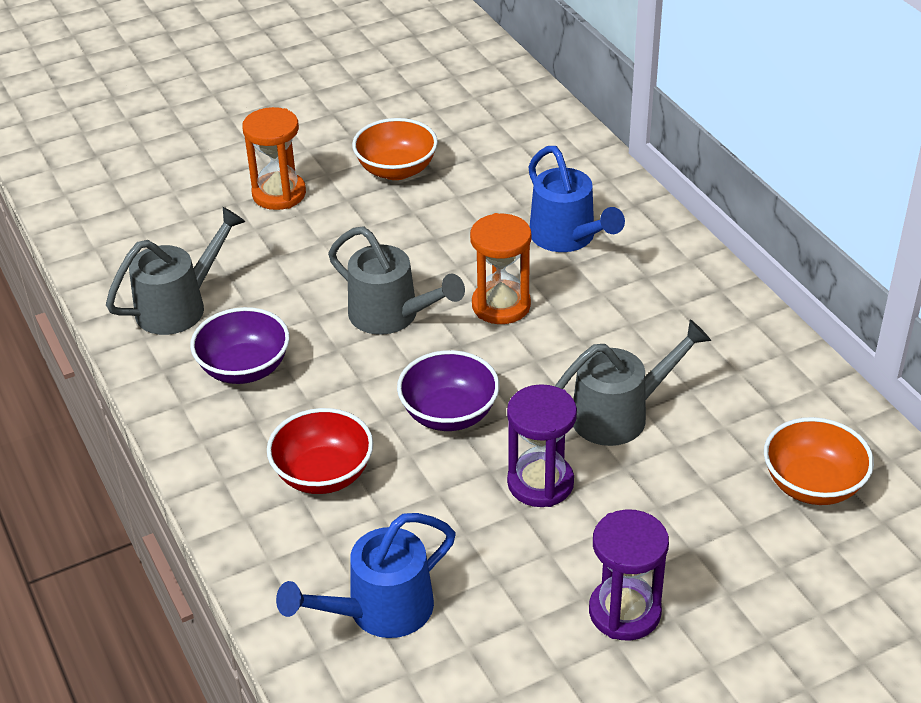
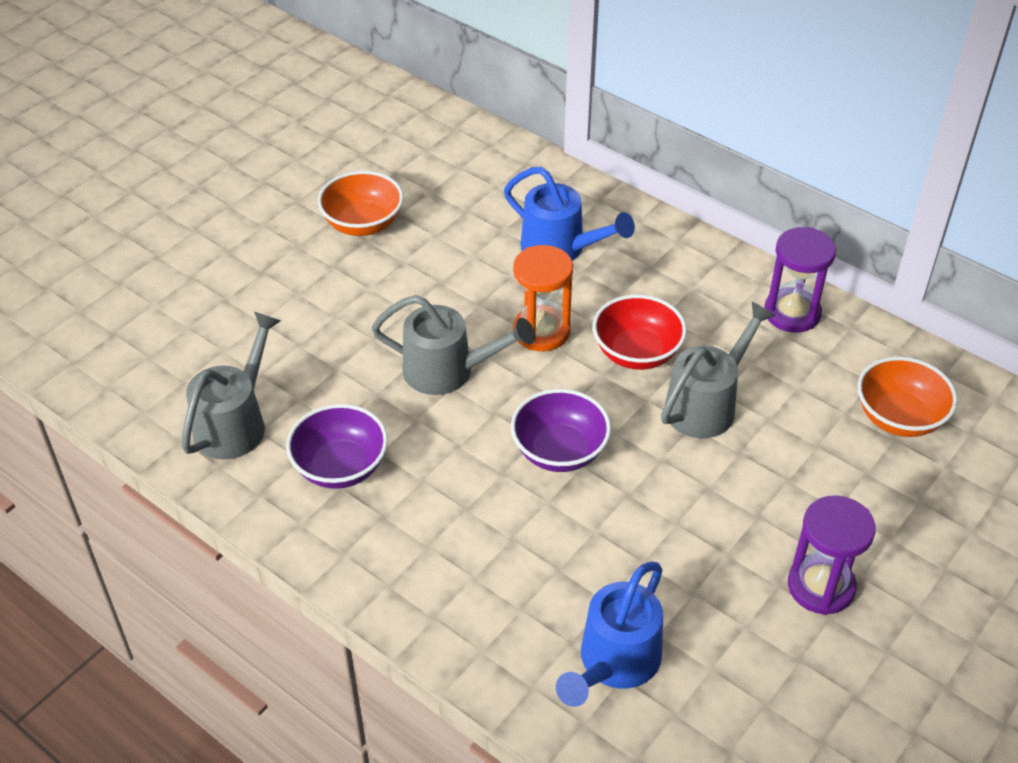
camera: 25 degrees left, 5 degrees up
orange hourglass [242,107,306,210] -> none
red bowl [267,408,373,494] -> red bowl moved to [593,295,687,370]
purple hourglass [507,384,577,507] -> purple hourglass moved to [764,227,836,333]

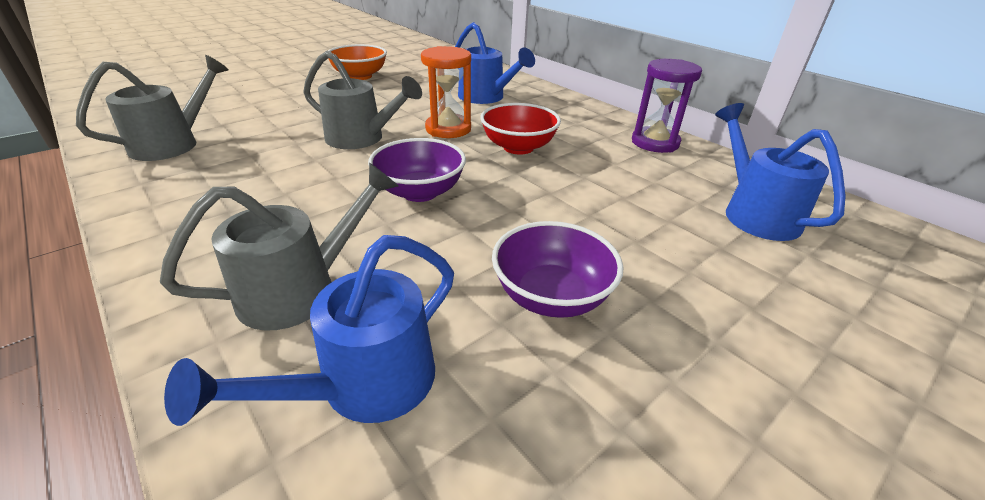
camera: 10 degrees right, 10 degrees down
purple bowl [286,404,388,489] -> purple bowl moved to [492,221,624,318]
grey watering can [661,301,776,438] -> grey watering can moved to [160,163,398,331]
purple hourglass [788,495,876,615] -> none
orange bowl [857,357,958,437] -> blue watering can [715,103,846,241]

